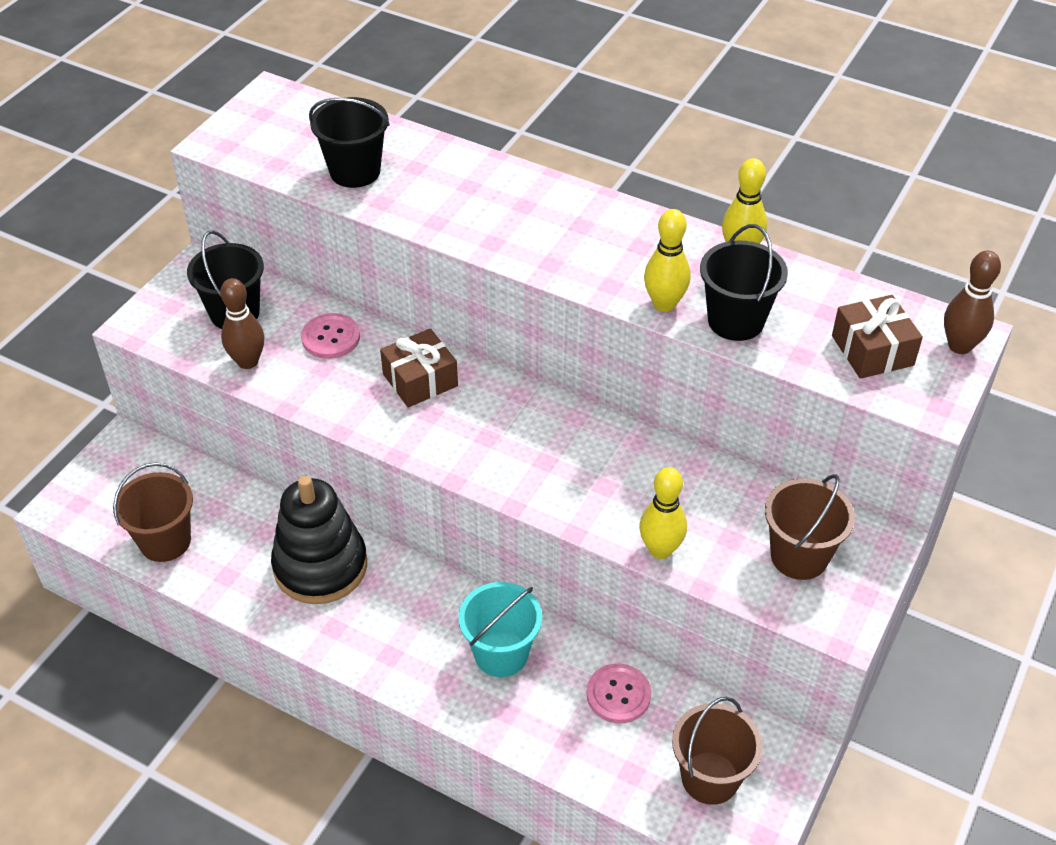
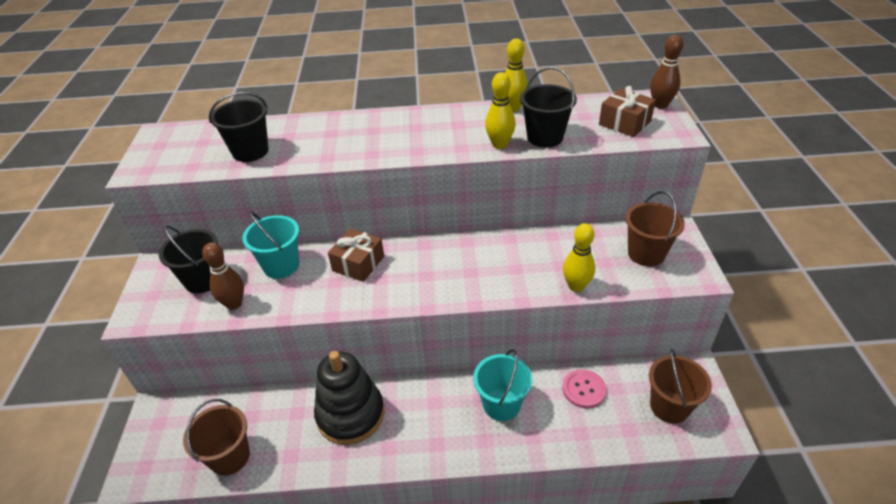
camera: 30 degrees left, 5 degrees down
pink button [301,313,360,359] -> turquoise bucket [242,211,299,279]

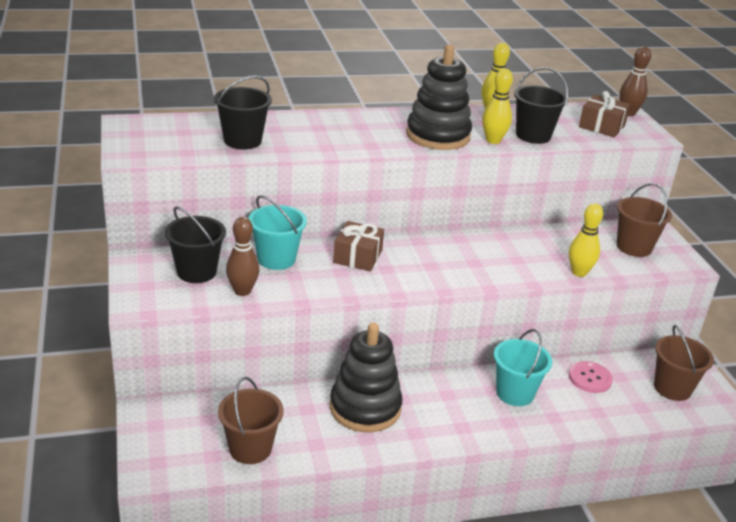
camera: 15 degrees left, 10 degrees down
none -> black stacking toy [406,44,472,150]

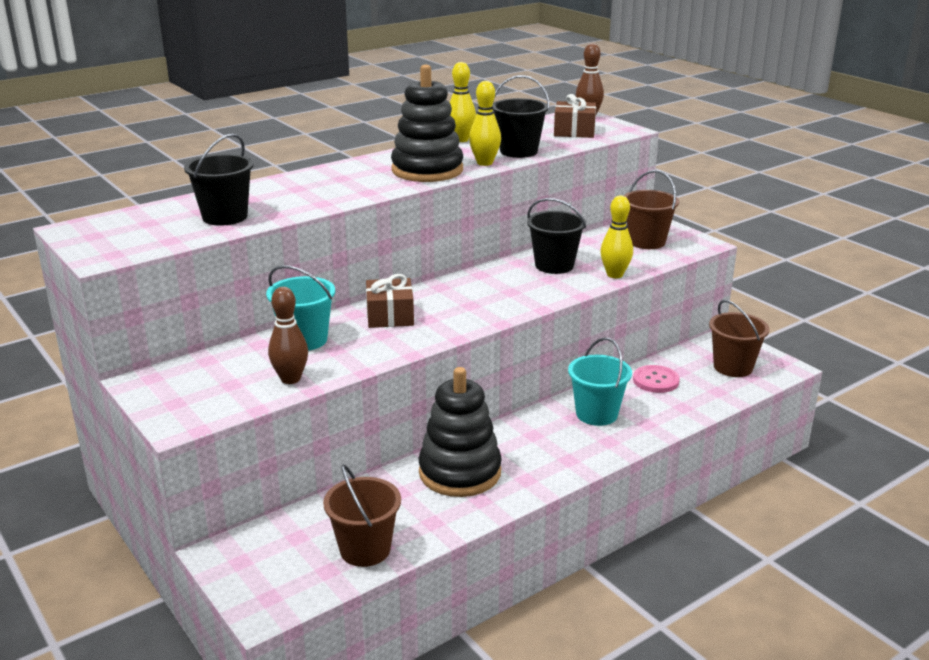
camera: 20 degrees left, 5 degrees down
black bucket [165,206,226,283] -> black bucket moved to [527,198,586,274]

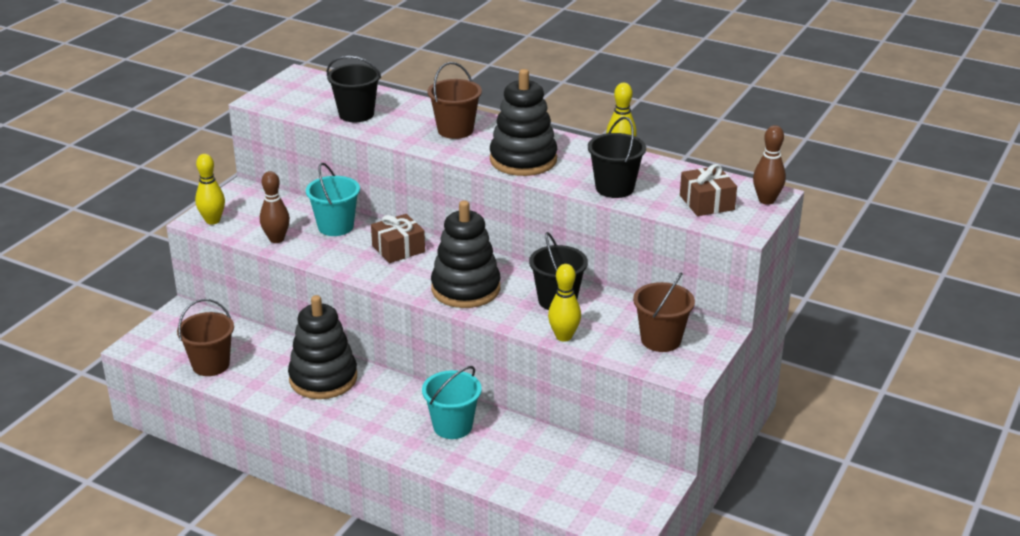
camera: 65 degrees right, 5 degrees up
yellow bowling pin [469,81,501,166] -> yellow bowling pin moved to [195,154,225,225]
pink button [633,365,680,393] -> none
brown bucket [709,300,770,377] -> brown bucket moved to [428,62,482,139]
none -> black stacking toy [431,200,501,308]

